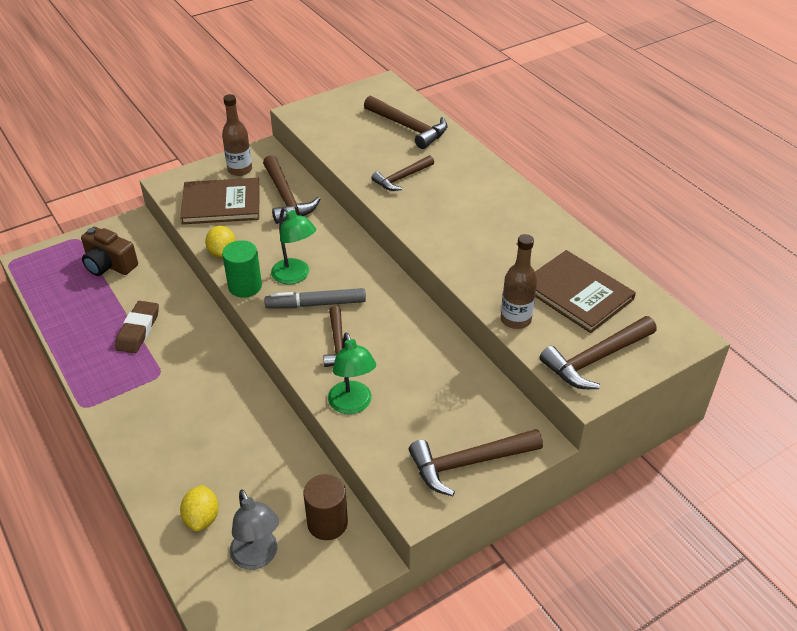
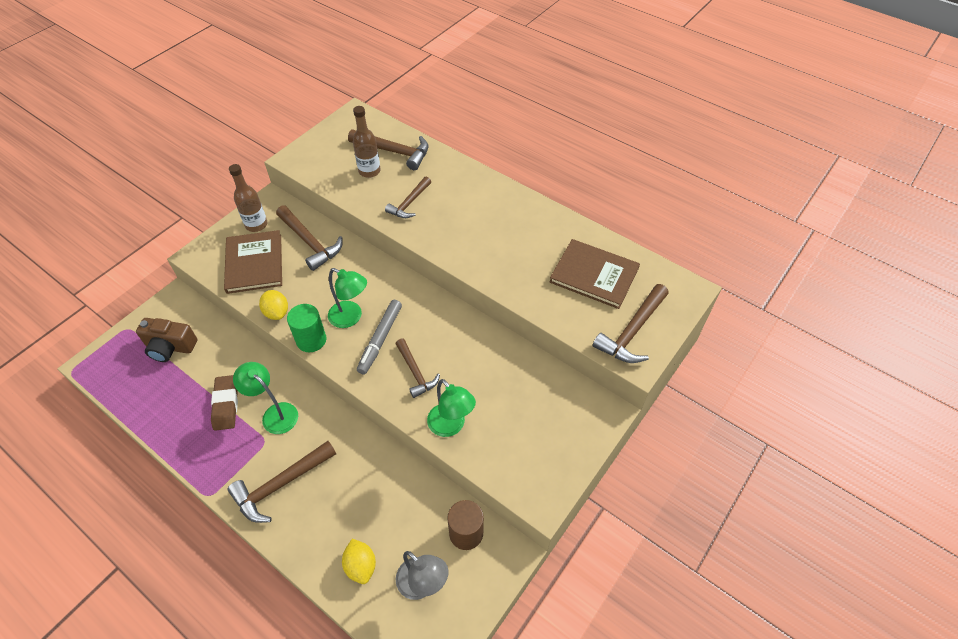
camera: 20 degrees left, 10 degrees up
brown book [180,178,260,224] -> brown book turned 75 degrees counterclockwise [224,230,282,294]
grey marker [264,288,366,308] -> grey marker turned 45 degrees counterclockwise [357,300,402,375]
brown hammer [409,429,543,496] -> brown hammer moved to [228,441,336,523]
brown bottle [501,234,537,329] -> brown bottle moved to [353,106,381,178]
none -> green lamp [233,362,298,434]

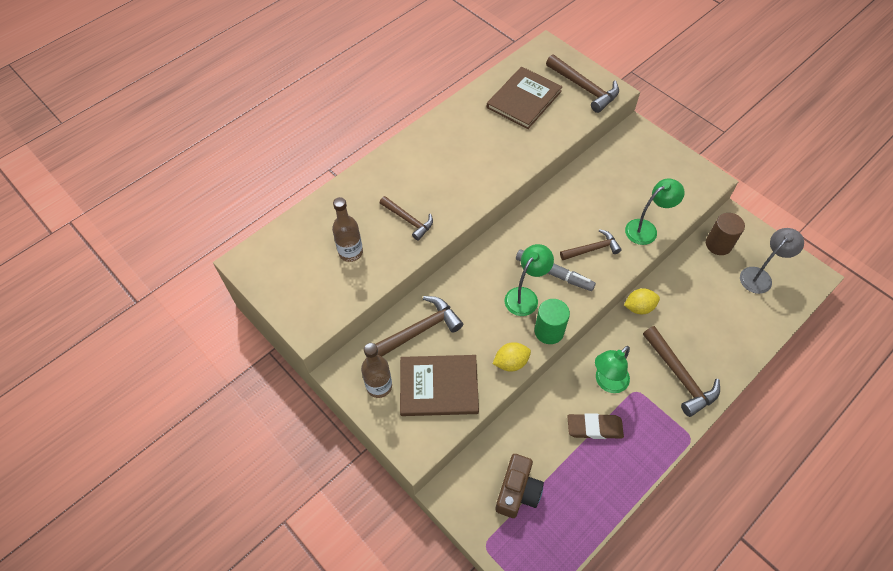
camera: 80 degrees left, 5 degrees up
yellow lemon [342,539,376,584] -> yellow lemon moved to [624,288,660,314]
brown hammer [348,129,428,170] -> none

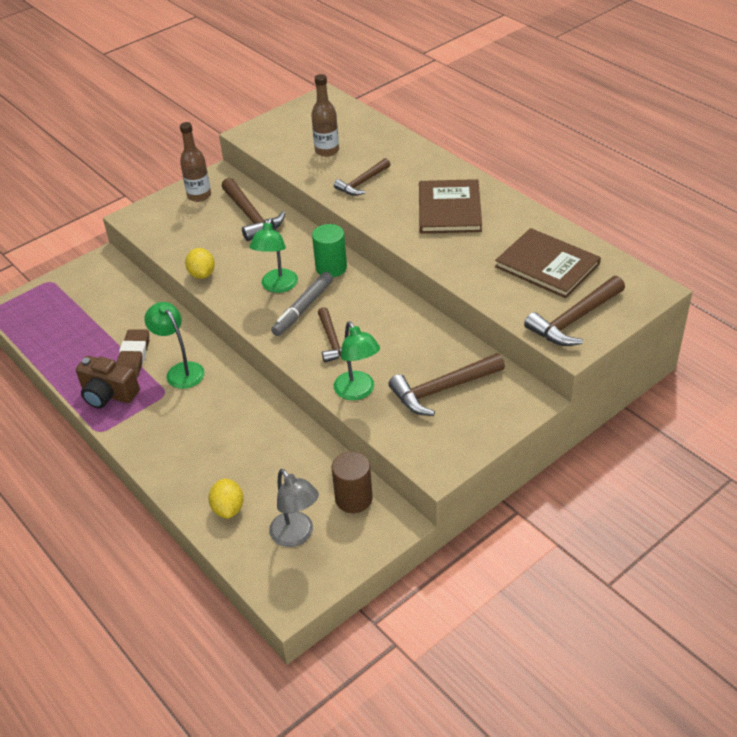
camera: 95 degrees right, 15 degrees down
brown book [400,355,479,416] -> brown book moved to [419,179,482,233]
brown camera [495,454,544,518] -> brown camera moved to [76,356,140,409]
green lamp [505,244,554,316] -> green lamp turned 60 degrees clockwise [249,218,298,293]
green cylinder [534,299,570,344] -> green cylinder moved to [312,224,347,277]
yellow lemon [624,288,660,314] -> yellow lemon moved to [208,478,244,519]
brown hammer [643,326,720,417] -> brown hammer moved to [388,353,505,416]

